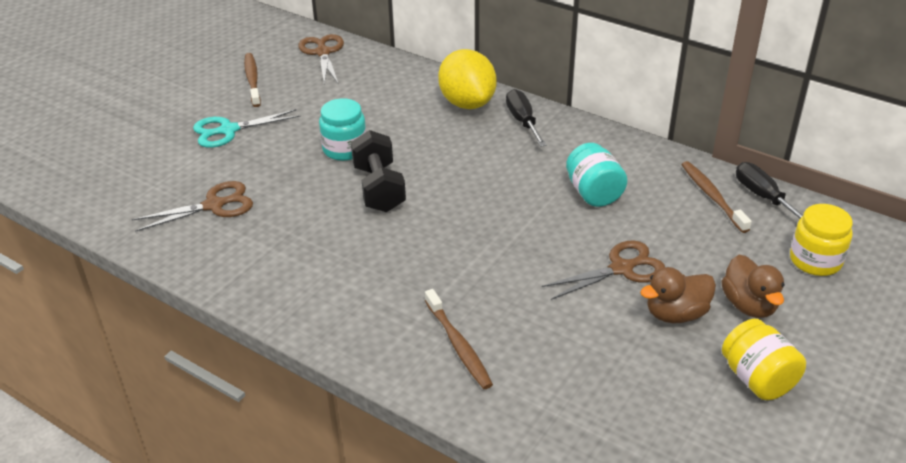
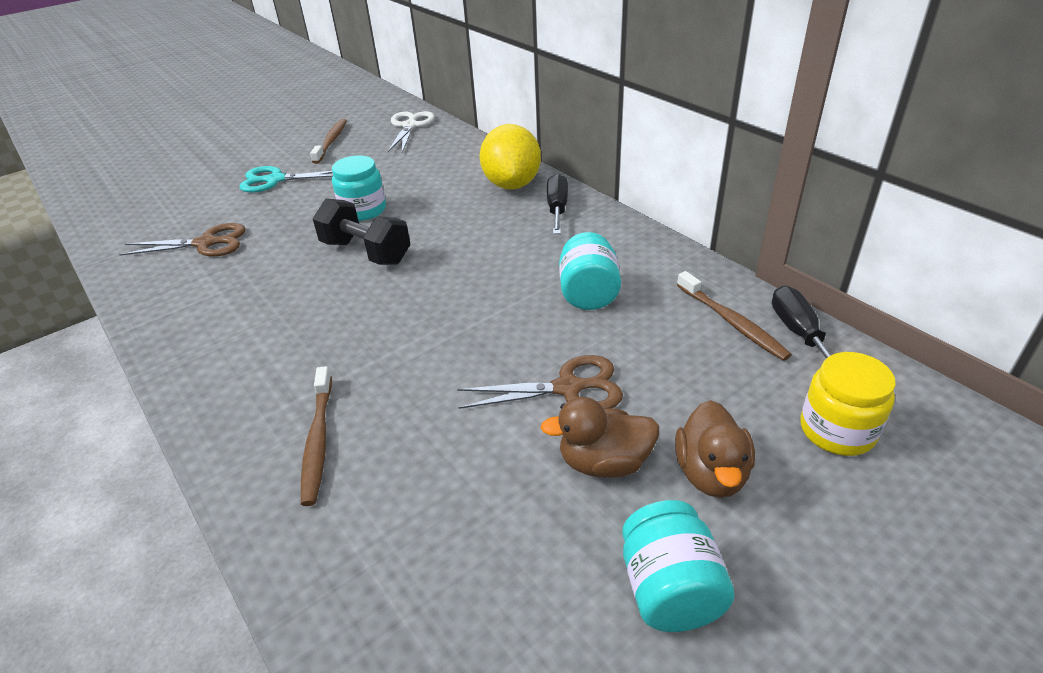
camera: 20 degrees right, 0 degrees up
brown scissors [299,34,344,85] -> white scissors [388,111,435,153]
black dumbbell [351,130,406,212] -> black dumbbell turned 60 degrees counterclockwise [313,198,410,265]
brown toothbrush [681,161,752,233] -> brown toothbrush turned 150 degrees clockwise [677,271,792,361]
yellow jar [722,319,806,400] -> turquoise jar [622,500,735,632]

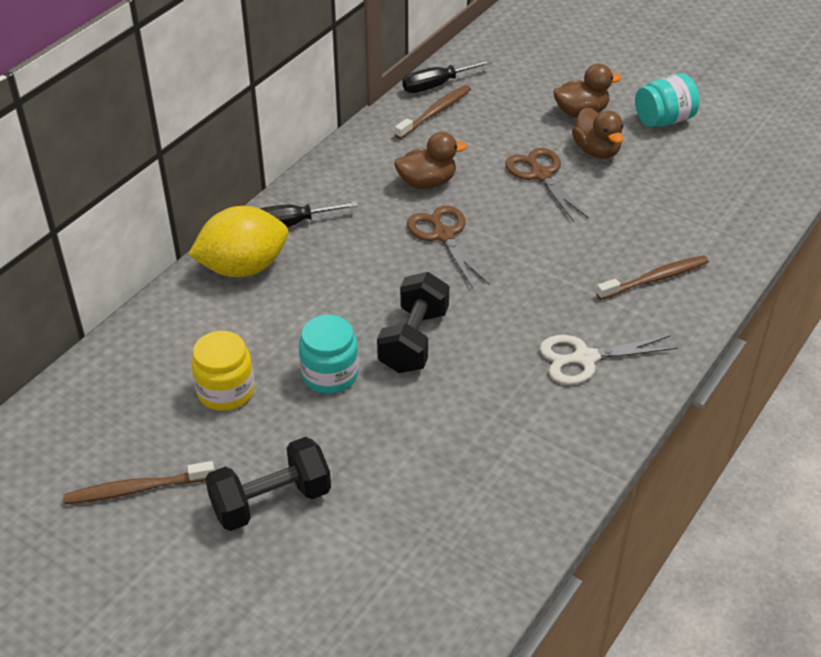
camera: 110 degrees left, 5 degrees up
brown scissors [119,223,246,256] -> brown scissors moved to [407,206,490,288]
turquoise scissors [239,166,333,193] -> black dumbbell [205,437,331,531]
white scissors [388,111,435,153] -> white scissors moved to [539,335,678,385]
turquoise jar [559,232,621,310] -> brown duck [394,132,467,189]
yellow jar [800,352,896,456] -> yellow jar moved to [191,331,254,411]

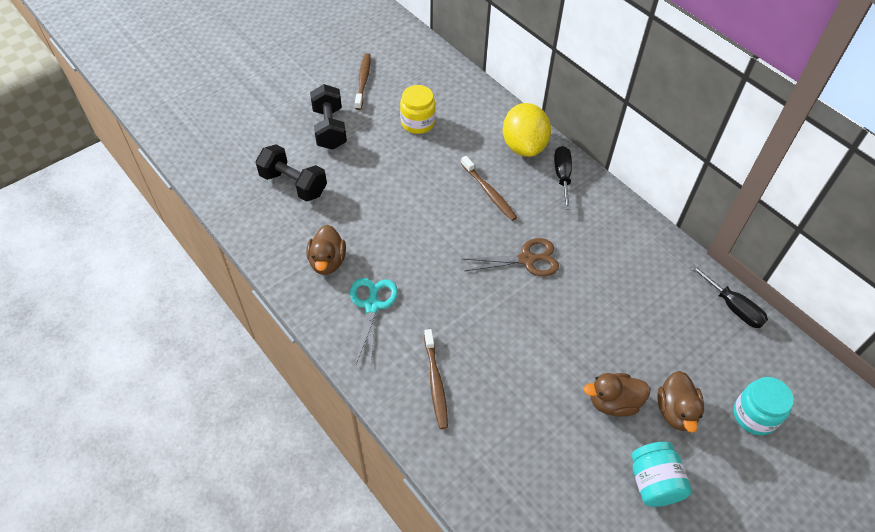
camera: 105 degrees right, 10 degrees up
turquoise jar [299,315,359,394] -> turquoise jar moved to [733,377,794,435]
black dumbbell [377,272,449,373] -> black dumbbell moved to [255,144,327,202]
brown duck [394,132,467,189] -> brown duck moved to [306,225,346,275]
brown toothbrush [395,85,471,139] -> brown toothbrush moved to [461,156,517,221]
black screwdriver [402,59,492,93] -> black screwdriver turned 150 degrees clockwise [690,265,768,328]
brown scissors [505,148,589,222] -> none
white scissors [539,335,678,385] -> turquoise scissors [350,278,398,364]

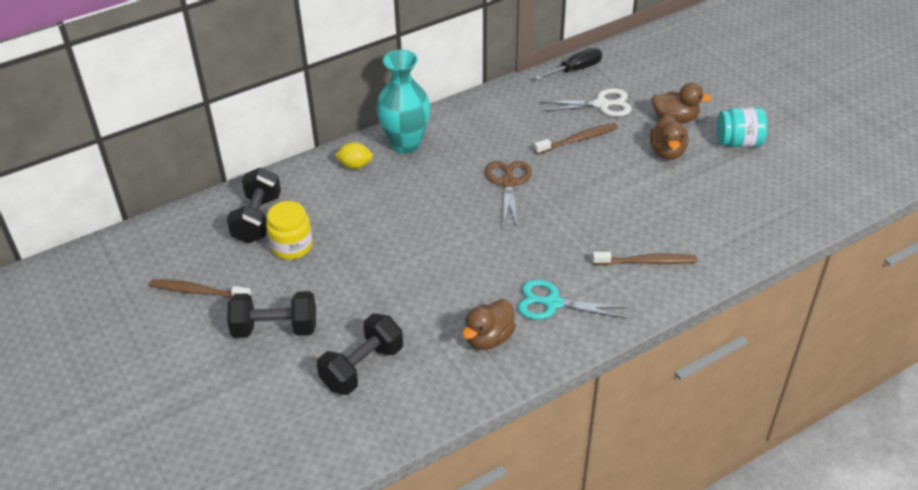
camera: 80 degrees left, 10 degrees down
brown duck [306,225,346,275] -> brown duck turned 120 degrees clockwise [462,299,516,350]
brown toothbrush [461,156,517,221] -> brown toothbrush moved to [534,123,618,154]
yellow lemon [503,103,551,157] -> yellow lemon [335,142,373,169], size x0.51
black screwdriver [554,146,572,210] -> turquoise vase [376,50,430,154]
turquoise jar [733,377,794,435] -> none
none -> black dumbbell [227,167,281,243]
none -> white scissors [540,88,632,117]

